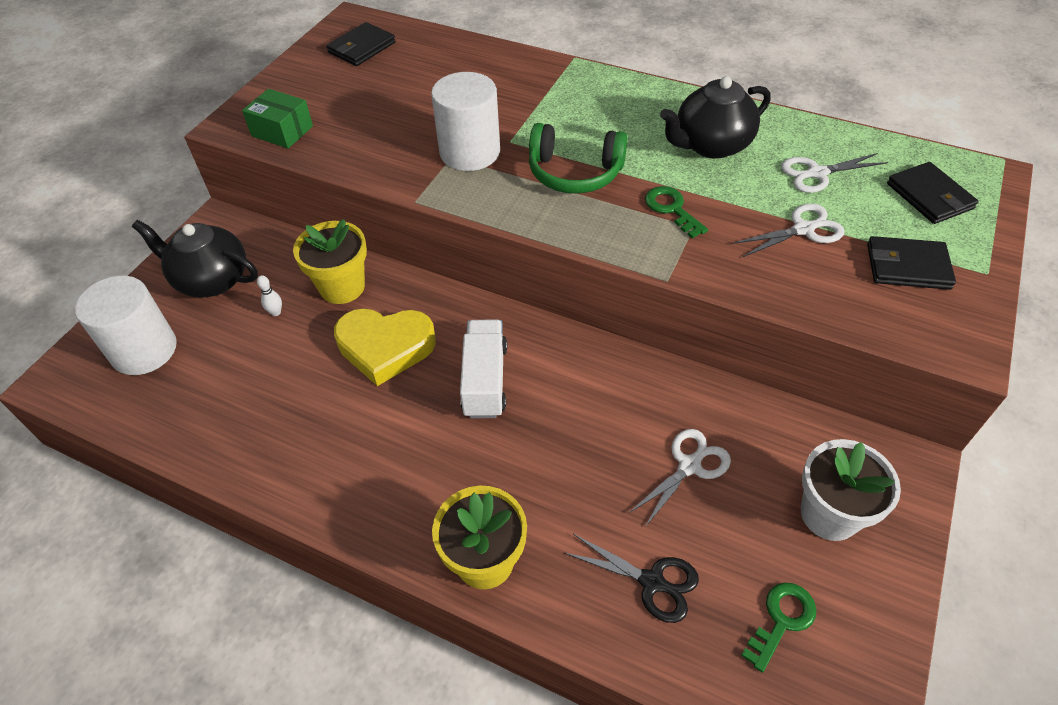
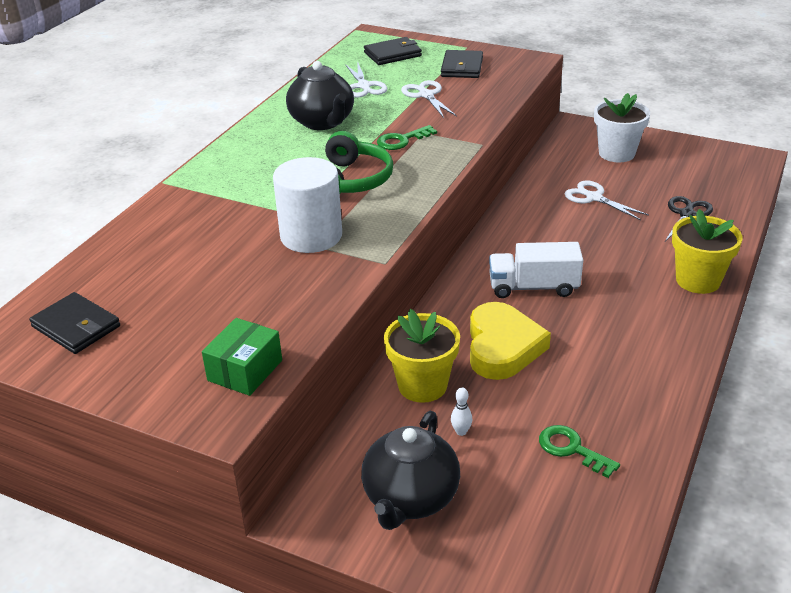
camera: 90 degrees left, 15 degrees down
white cylinder [75,276,177,375] -> none
green key [741,582,816,673] -> green key moved to [539,425,620,478]

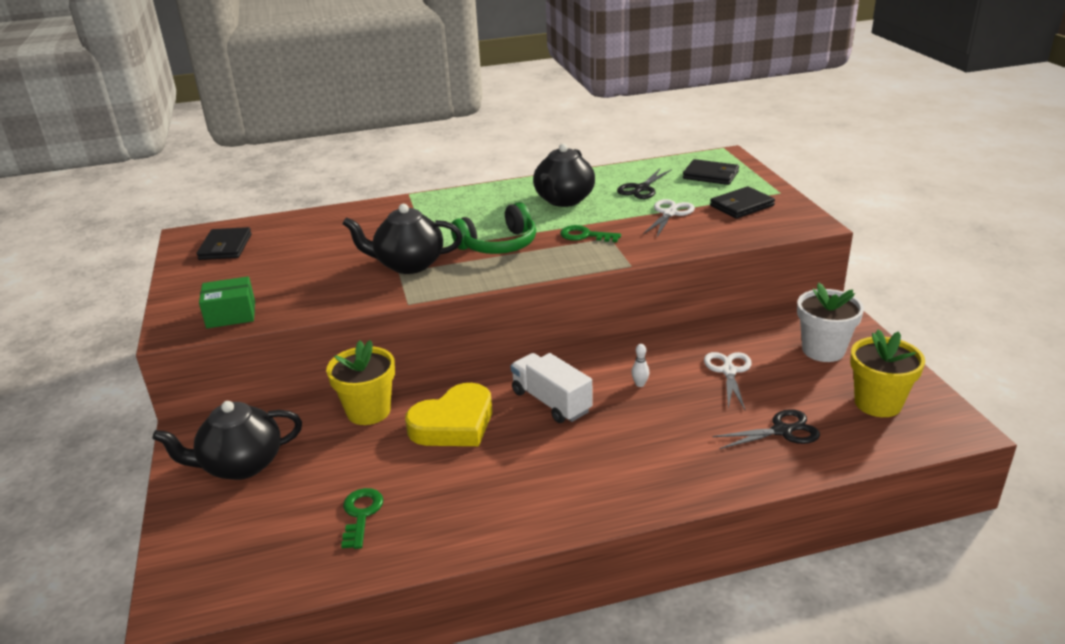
camera: 50 degrees right, 5 degrees down
white cylinder [273,157,342,253] -> black teapot [343,204,462,274]
white scissors [345,63,387,98] -> black scissors [617,168,672,199]
white bowling pin [451,388,472,436] -> white bowling pin moved to [631,344,649,387]
yellow flower pot [672,209,743,294] -> yellow flower pot moved to [850,330,925,417]

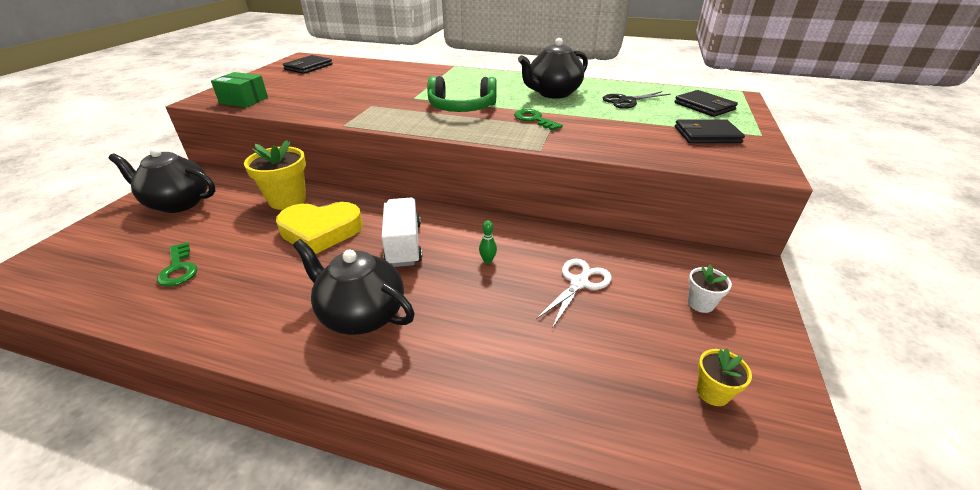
camera: 30 degrees right, 5 degrees up
green key [341,488,383,549] -> green key turned 120 degrees clockwise [157,242,197,286]
black teapot [343,204,462,274] -> black teapot moved to [293,239,414,335]
white bowling pin [631,344,649,387] -> green bowling pin [479,220,497,263]
white scissors [643,199,695,237] -> none
black scissors [712,409,820,449] -> none
white flower pot [797,283,864,362] -> white flower pot [688,264,732,313], size x0.52
yellow flower pot [850,330,925,417] -> yellow flower pot [697,349,752,406], size x0.52

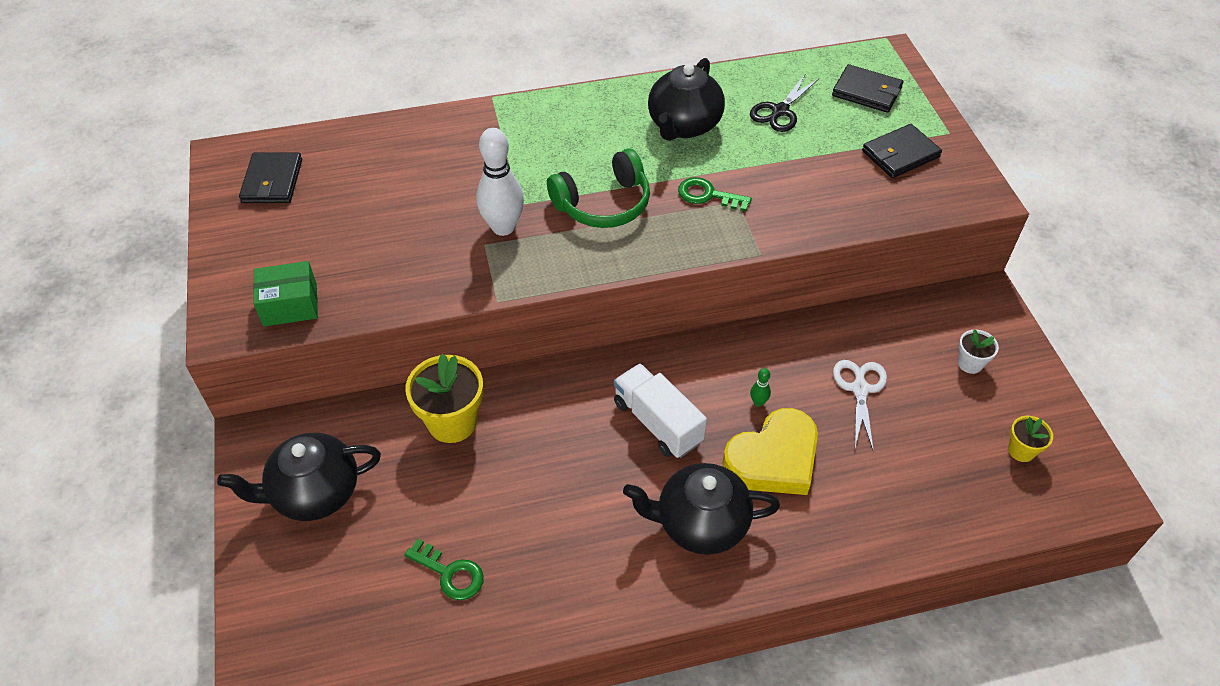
camera: 30 degrees left, 15 degrees up
yellow heart [276,202,363,254] -> yellow heart moved to [722,408,818,495]
none -> white bowling pin [476,128,524,236]

